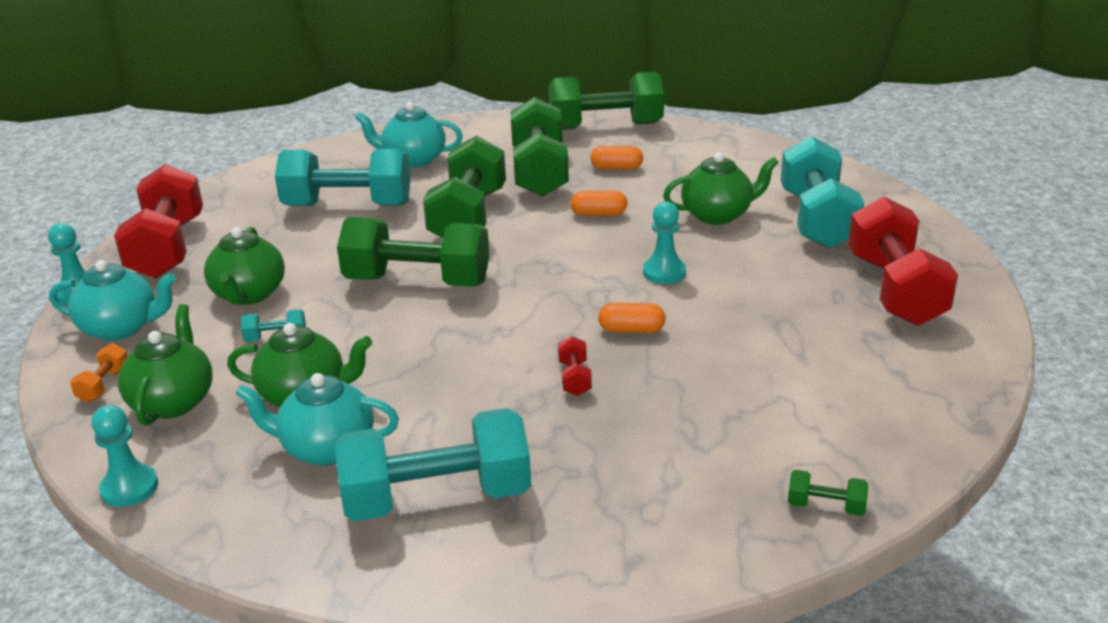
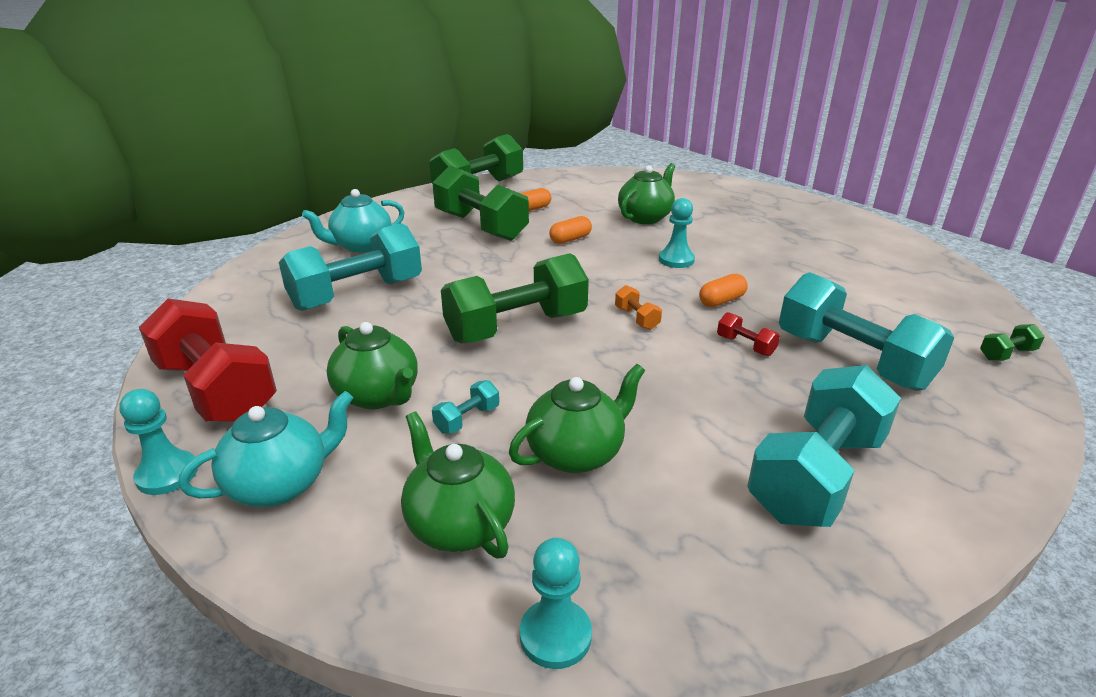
camera: 40 degrees left, 0 degrees up
orange dumbbell [70,343,128,403] -> orange dumbbell moved to [615,285,662,330]
turquoise teapot [236,373,399,466] -> none
green dumbbell [423,136,506,238] -> none
turquoise dumbbell [780,136,864,249] -> turquoise dumbbell moved to [779,272,954,391]
red dumbbell [848,196,958,326] -> none

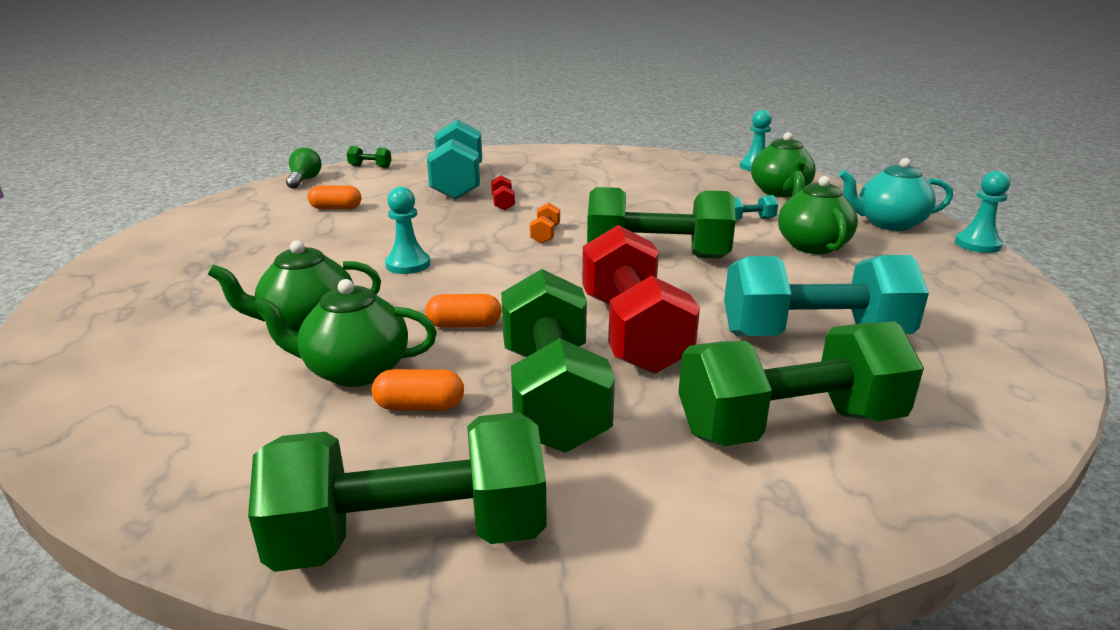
camera: 145 degrees left, 5 degrees down
red dumbbell [139,298,277,422] -> red dumbbell moved to [582,225,700,374]
turquoise teapot [302,189,404,253] -> green dumbbell [678,321,924,446]
green teapot [509,364,645,473] -> green teapot moved to [251,279,437,387]
orange capsule [699,274,748,307] -> orange capsule moved to [307,185,361,209]
turquoise dumbbell [747,365,901,527] -> none
none -> green light bulb [286,147,321,189]

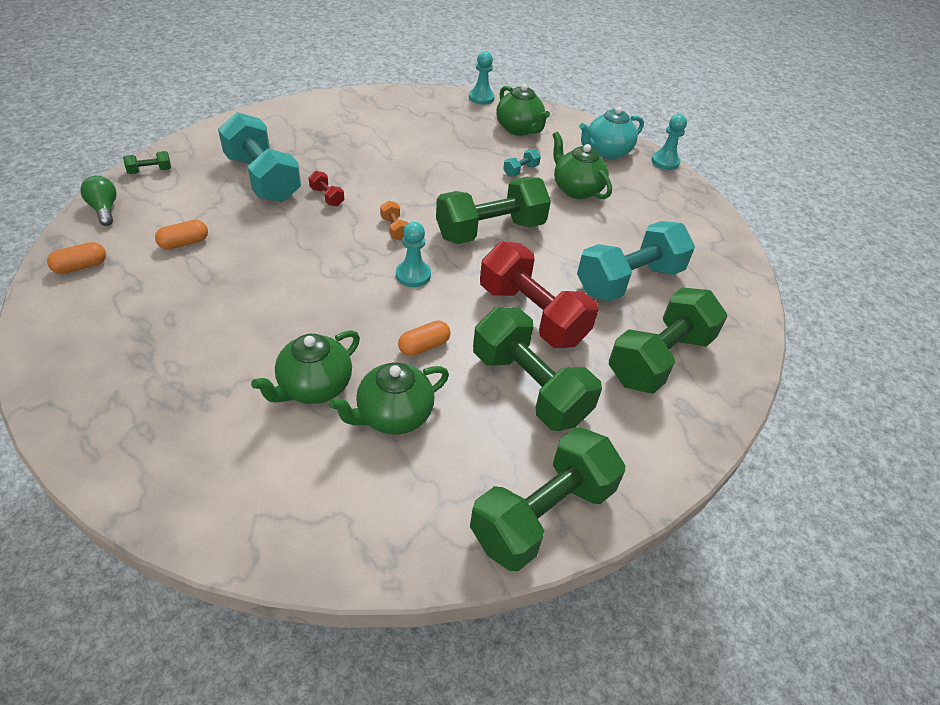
camera: 35 degrees left, 20 degrees up
orange capsule [372,369,464,410] -> orange capsule moved to [47,242,106,274]
turquoise pawn [385,187,430,274] -> turquoise pawn moved to [396,222,431,287]

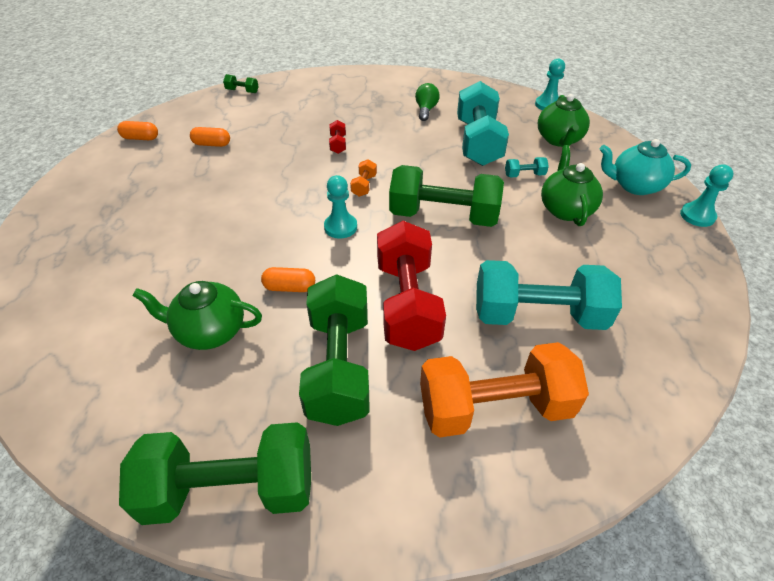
camera: 40 degrees right, 0 degrees up
green light bulb [80,176,117,226] -> green light bulb moved to [415,83,440,121]
turquoise dumbbell [218,112,301,202] -> turquoise dumbbell moved to [457,81,509,166]
green teapot [251,330,360,404] -> none
green dumbbell [609,287,727,394] -> orange dumbbell [420,342,589,437]

